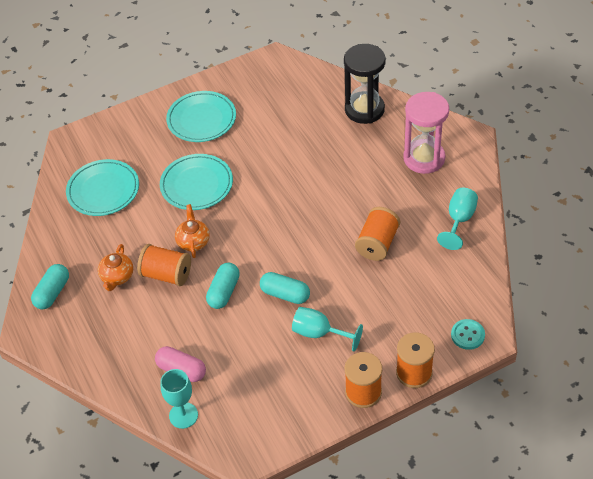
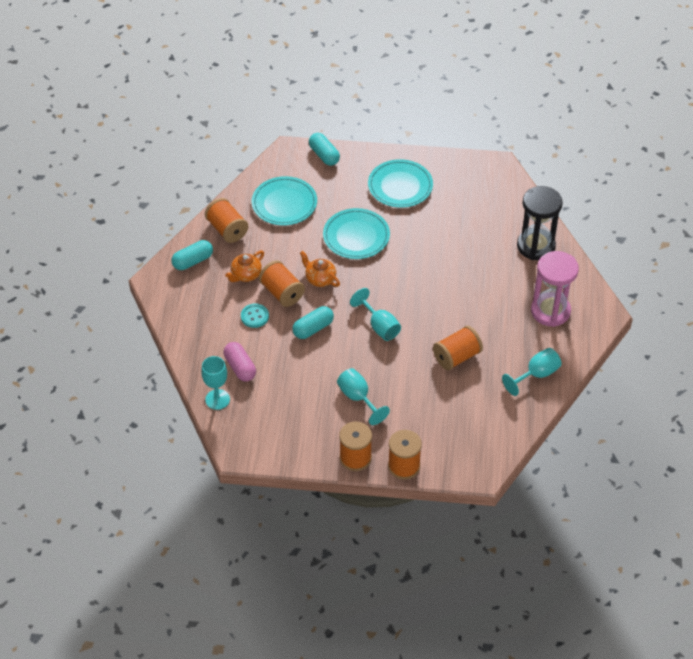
camera: 30 degrees right, 0 degrees up
orange teapot [175,204,210,258] -> orange teapot turned 75 degrees counterclockwise [300,251,340,287]
turquoise capsule [260,272,310,304] -> turquoise capsule moved to [309,133,340,166]
turquoise button [451,319,485,350] -> turquoise button moved to [241,304,269,328]
none -> orange spool [205,198,248,243]
none -> turquoise goblet [350,288,401,341]

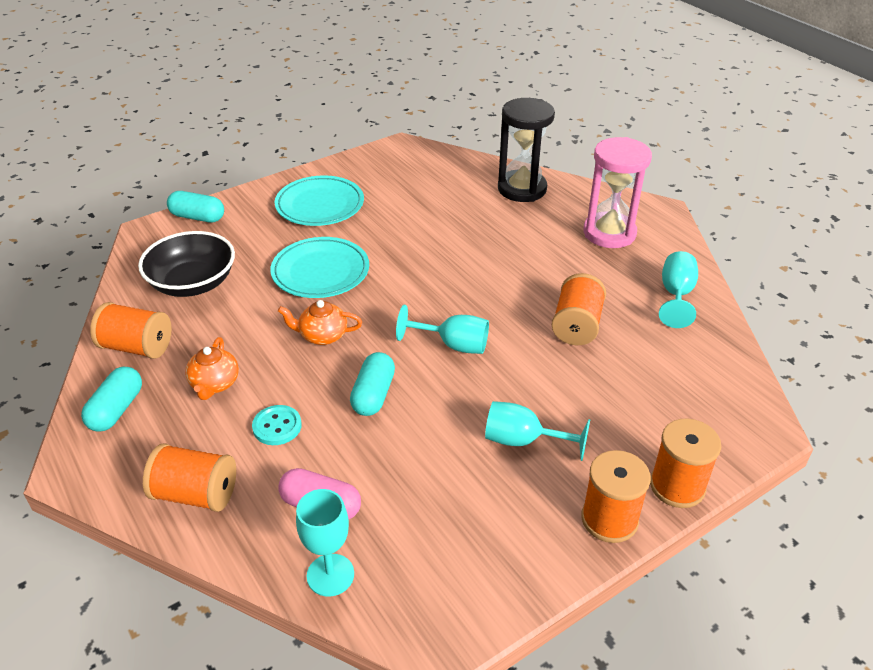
camera: 40 degrees left, 10 degrees down
turquoise plate [252,176,317,225] -> black bowl [138,231,235,297]
orange spool [259,260,305,307] -> orange spool moved to [143,443,236,512]

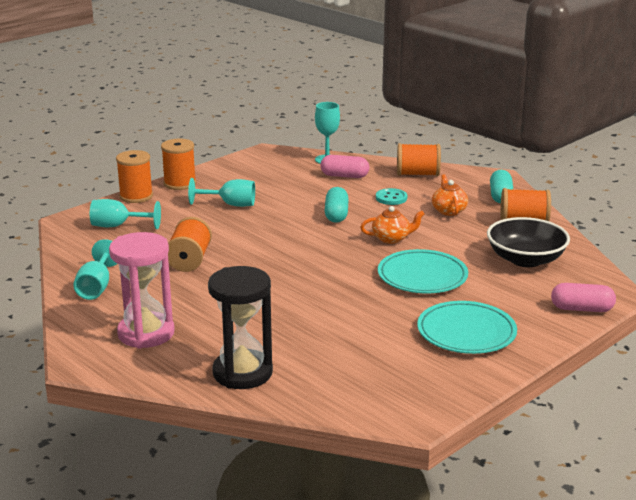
camera: 170 degrees right, 15 degrees down
turquoise capsule [167,191,224,223] -> pink capsule [551,283,616,312]
turquoise goblet [396,305,489,354] -> turquoise goblet moved to [90,199,161,229]

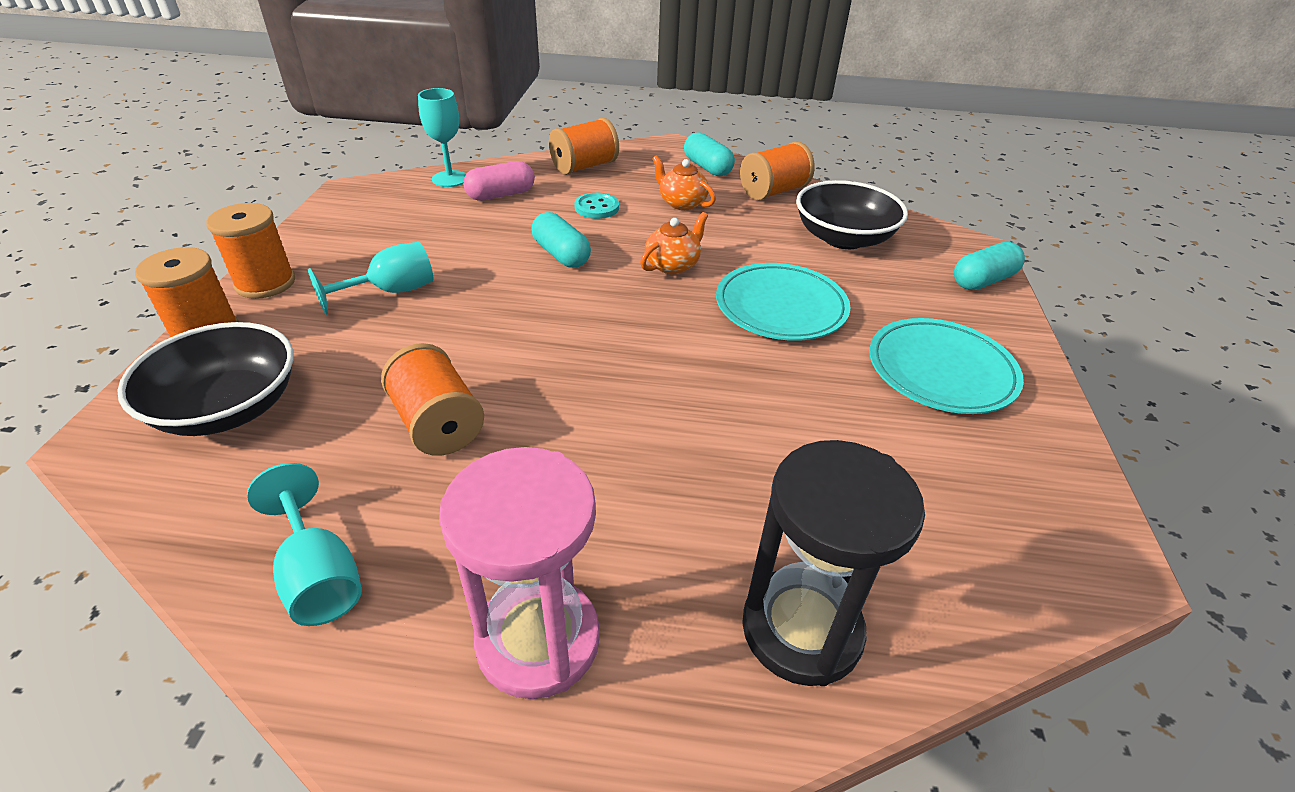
camera: 40 degrees left, 15 degrees up
turquoise goblet [90,199,161,229] -> black bowl [117,322,294,436]
pink capsule [551,283,616,312] -> turquoise capsule [954,242,1025,290]

